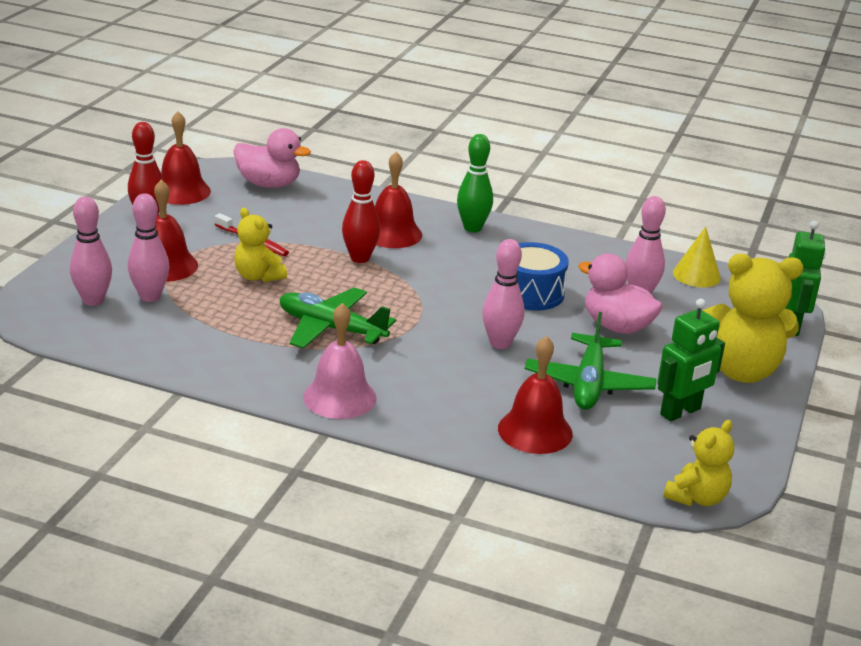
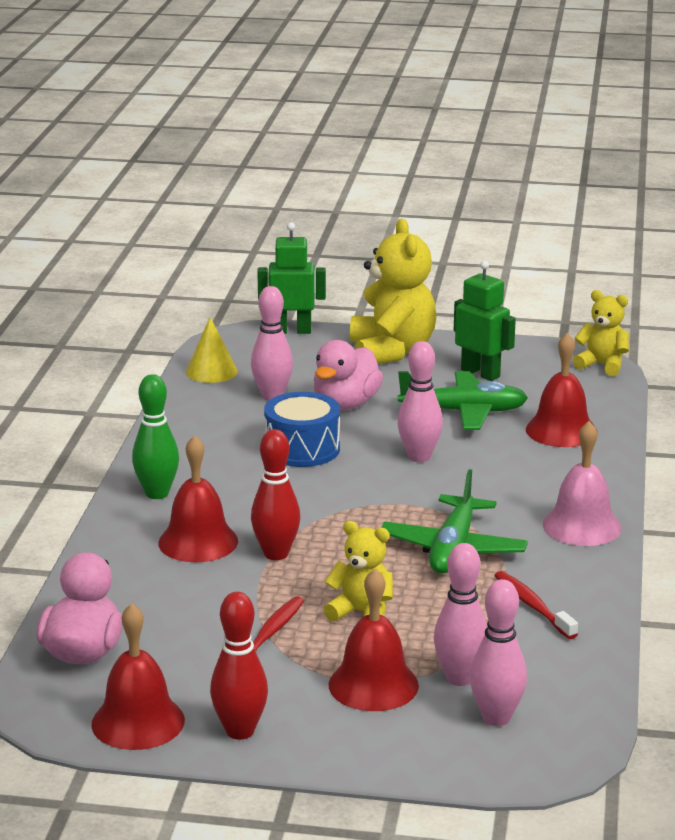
camera: 100 degrees left, 5 degrees down
yellow teddy bear [234,208,287,282] -> yellow teddy bear turned 105 degrees counterclockwise [323,521,393,622]
none -> red toothbrush [494,571,578,639]

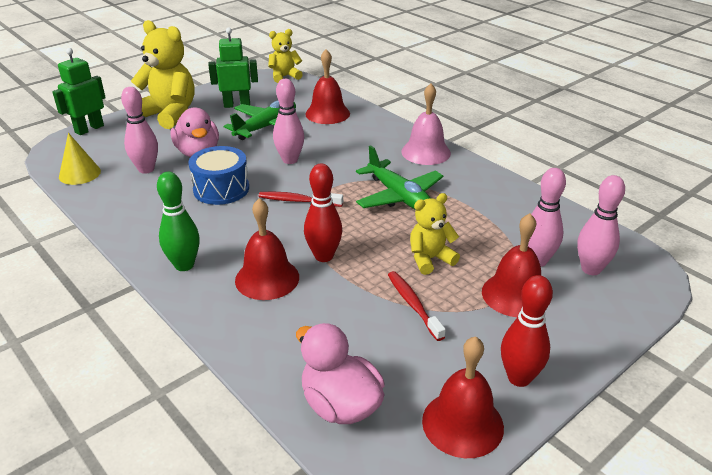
camera: 50 degrees left, 10 degrees up
red toothbrush [494,571,578,639] -> red toothbrush moved to [259,192,343,207]

